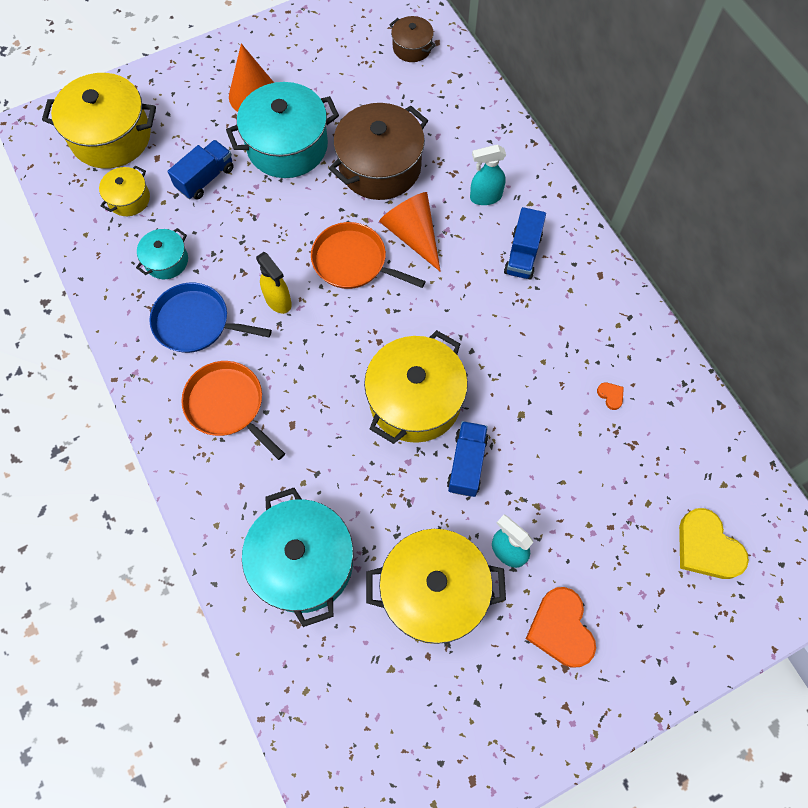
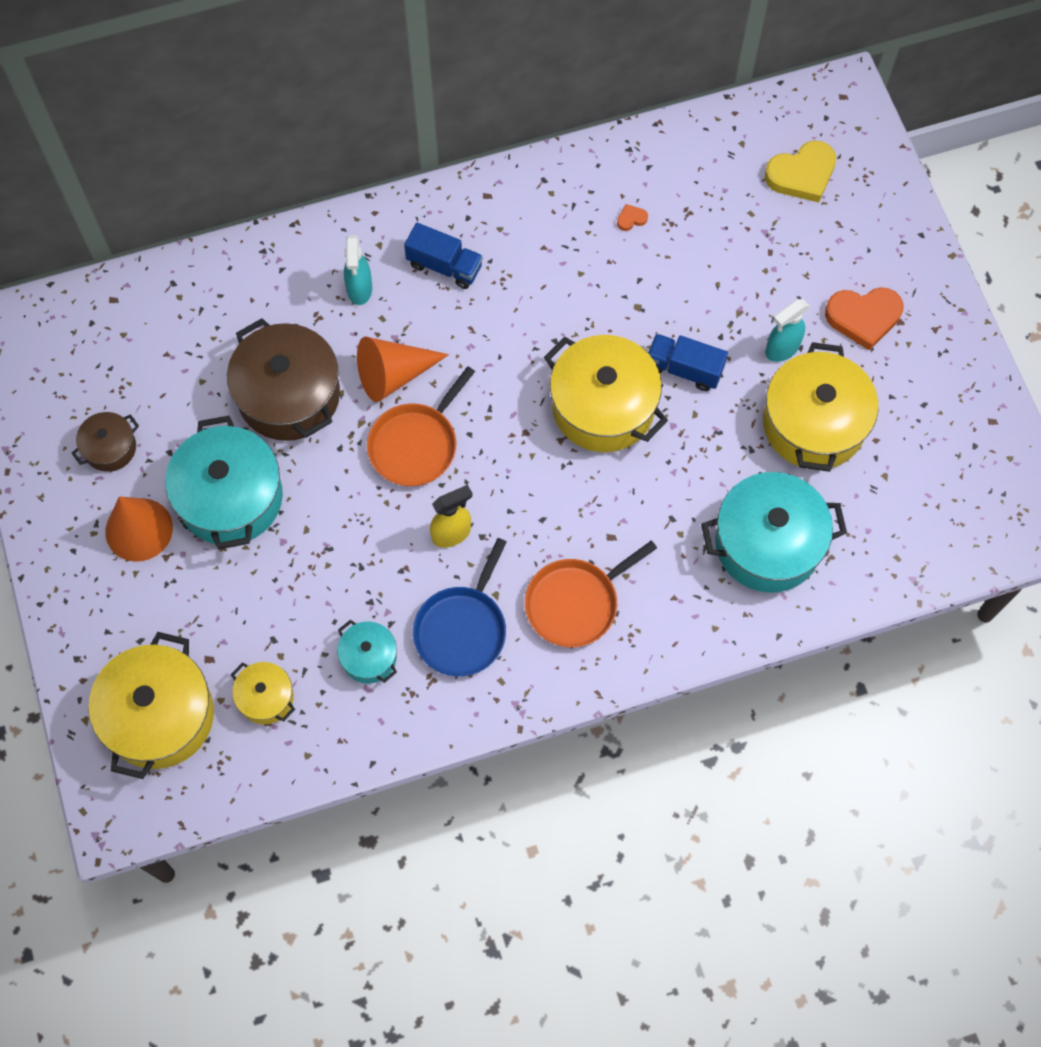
camera: 80 degrees left, 0 degrees up
blue truck [168,140,234,200] -> none
brown pot [389,16,436,62] -> brown pot moved to [72,412,139,472]

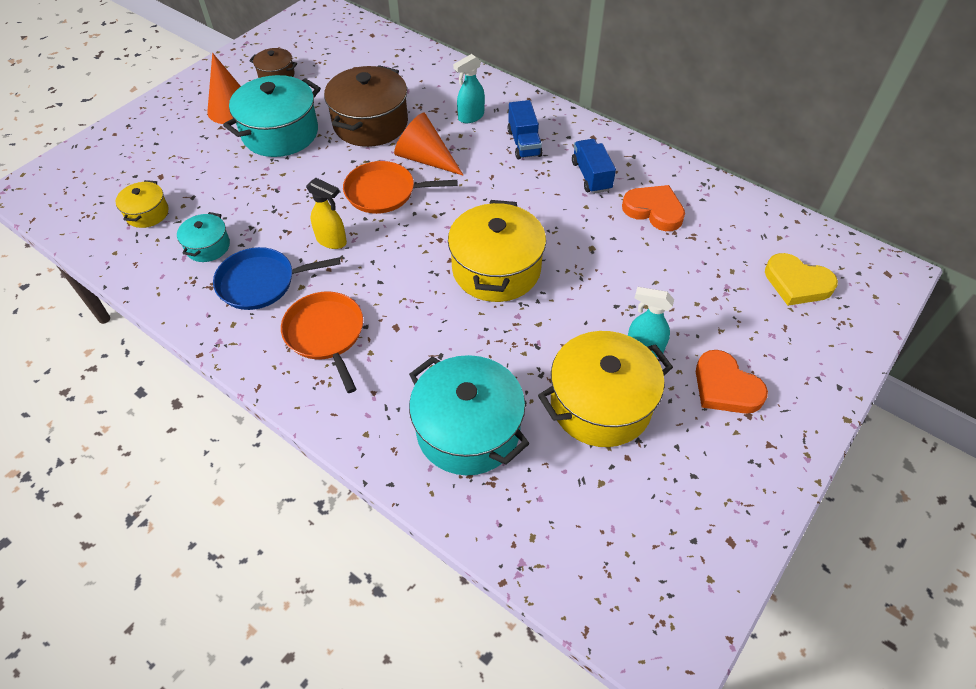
camera: 55 degrees right, 15 degrees down
yellow pot [89,632,214,779] -> none
orange pan [525,541,657,647] -> orange pan turned 45 degrees clockwise [281,292,363,393]
orange heart [617,204,648,231] -> orange heart [622,185,685,231], size x2.34
blue truck [648,334,728,391] -> blue truck moved to [572,139,616,194]

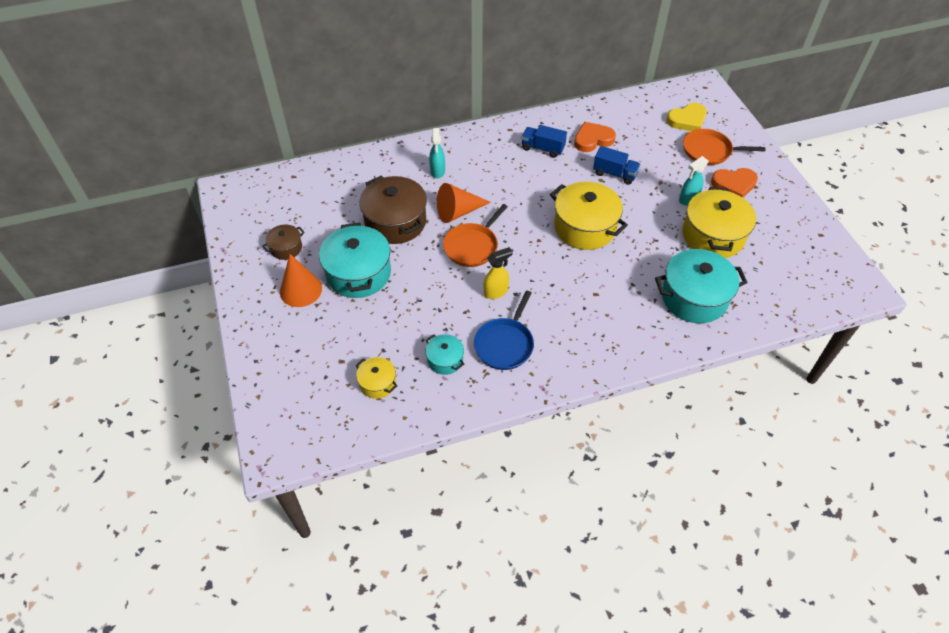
camera: 55 degrees left, 0 degrees up
orange pan [281,292,363,393] -> orange pan moved to [683,129,765,165]
blue truck [508,100,542,159] -> blue truck moved to [593,146,641,185]

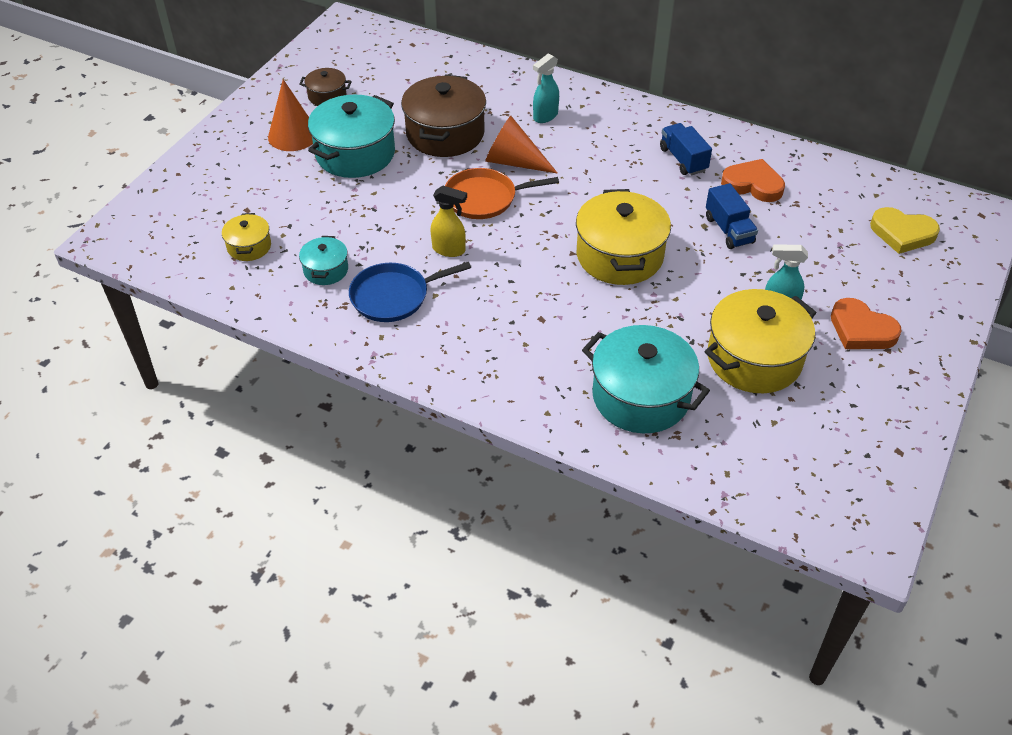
camera: 45 degrees right, 5 degrees down
orange pan [683,129,765,165] -> none

